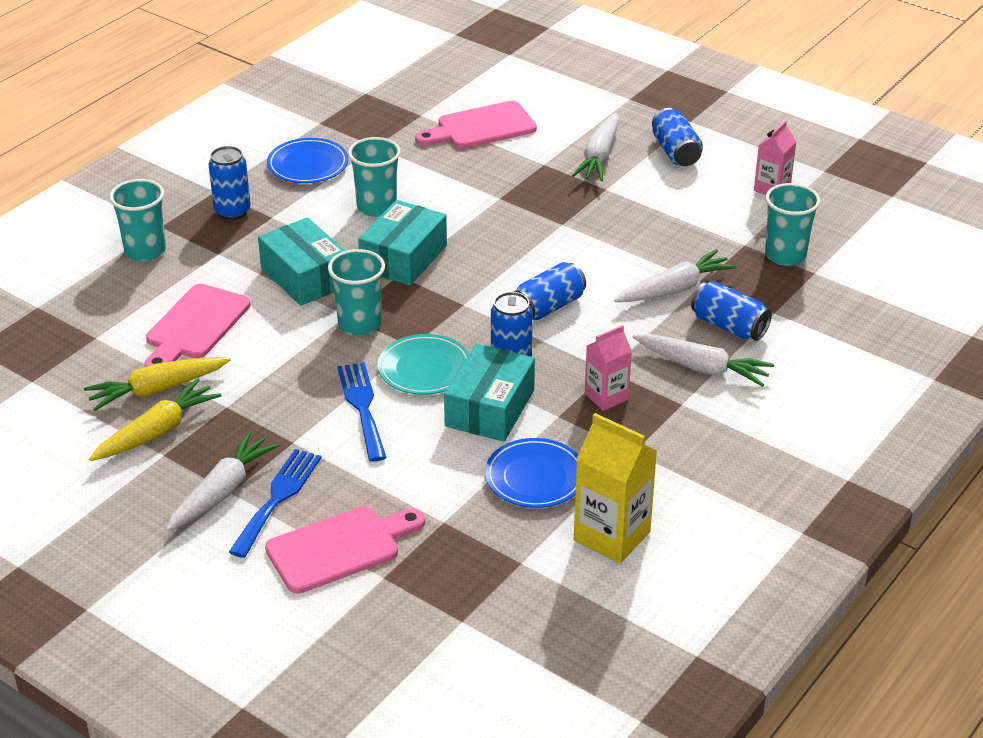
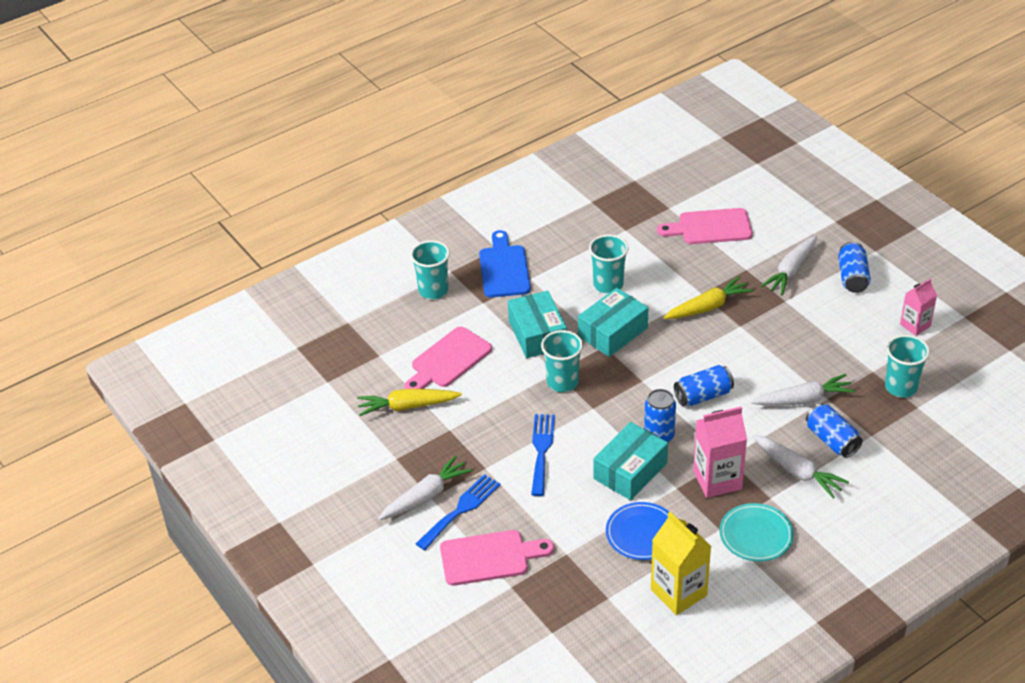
camera: 20 degrees right, 5 degrees up
yellow carrot [89,378,222,461] -> yellow carrot moved to [663,276,753,319]
blue can [209,146,251,220] -> blue cutting board [479,230,531,297]
blue plate [267,138,348,183] -> none
turquoise plate [378,334,469,395] -> turquoise plate moved to [720,503,794,562]
pink carton [585,325,632,411] -> pink carton [693,407,747,498], size x1.61

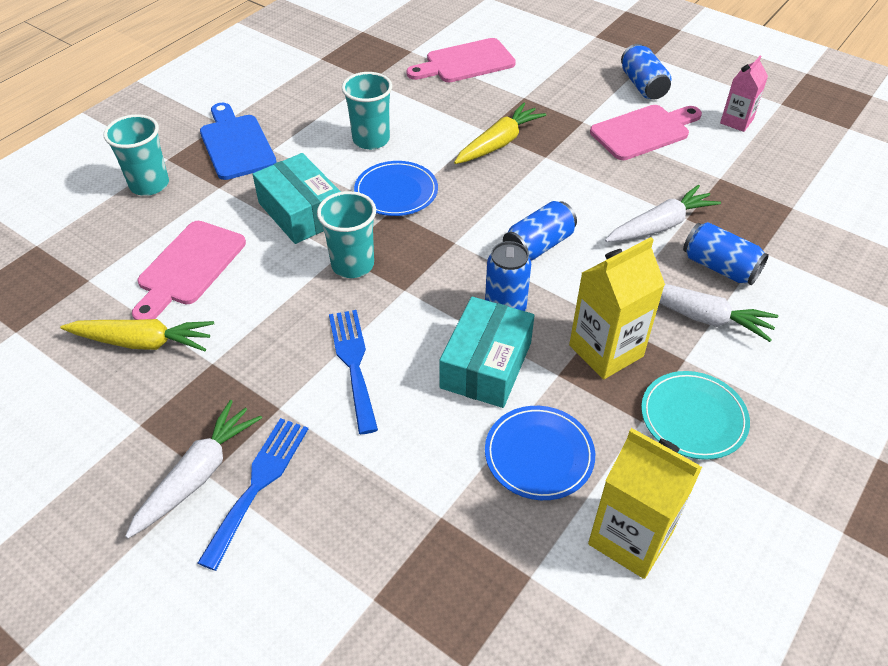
camera: 20 degrees left, 5 degrees up
yellow carrot [357,389,462,416] -> yellow carrot turned 150 degrees counterclockwise [61,319,214,351]
pink cutting board [440,530,554,586] -> pink cutting board moved to [590,105,702,160]
turquoise box [578,288,648,357] -> blue plate [354,161,438,216]
pink carton [693,407,747,498] -> yellow carton [569,237,665,379]
white carrot [761,235,817,295] -> none
turquoise cup [885,335,930,398] -> none

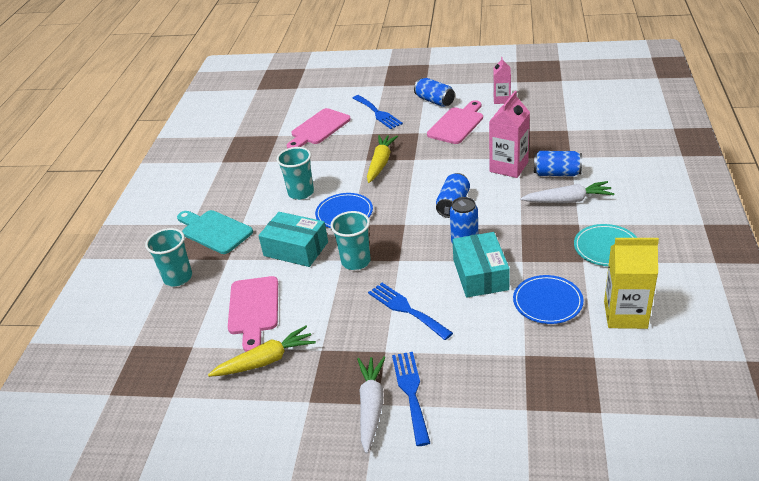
camera: 25 degrees left, 10 degrees down
blue cutting board [200,103,277,180] -> turquoise cutting board [177,210,253,254]
yellow carton [569,237,665,379] -> none
white carrot [605,185,721,242] -> pink carton [489,91,530,178]
none -> blue fork [353,95,403,129]

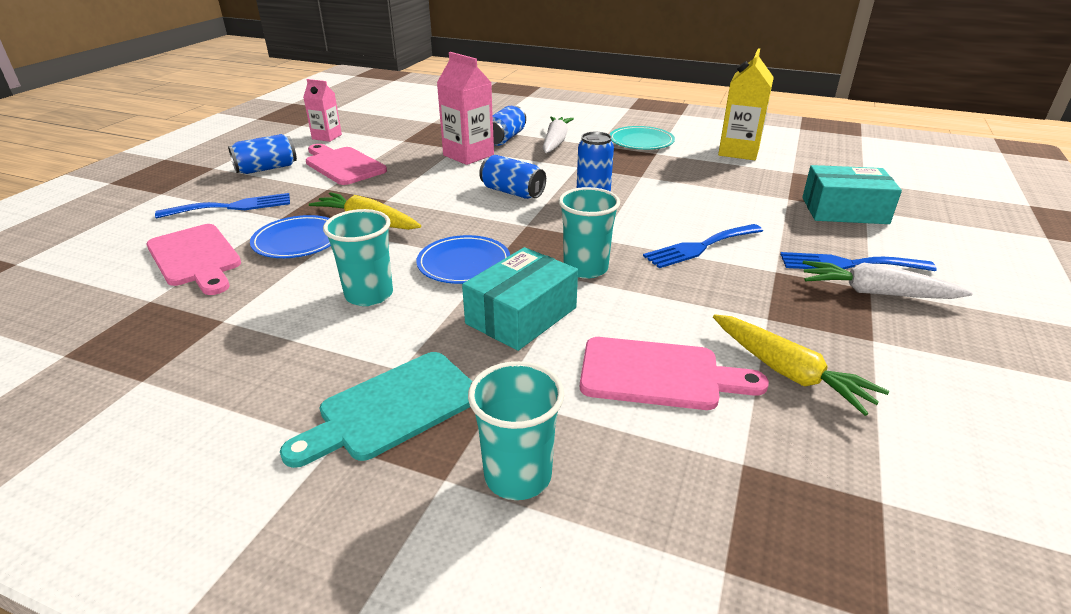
camera: 80 degrees left, 5 degrees down
yellow carrot [208,326,316,377] -> yellow carrot turned 150 degrees clockwise [713,314,889,416]
turquoise box [452,232,510,297] -> turquoise box moved to [802,165,902,224]
blue plate [513,275,583,324] -> blue plate moved to [250,215,331,258]

